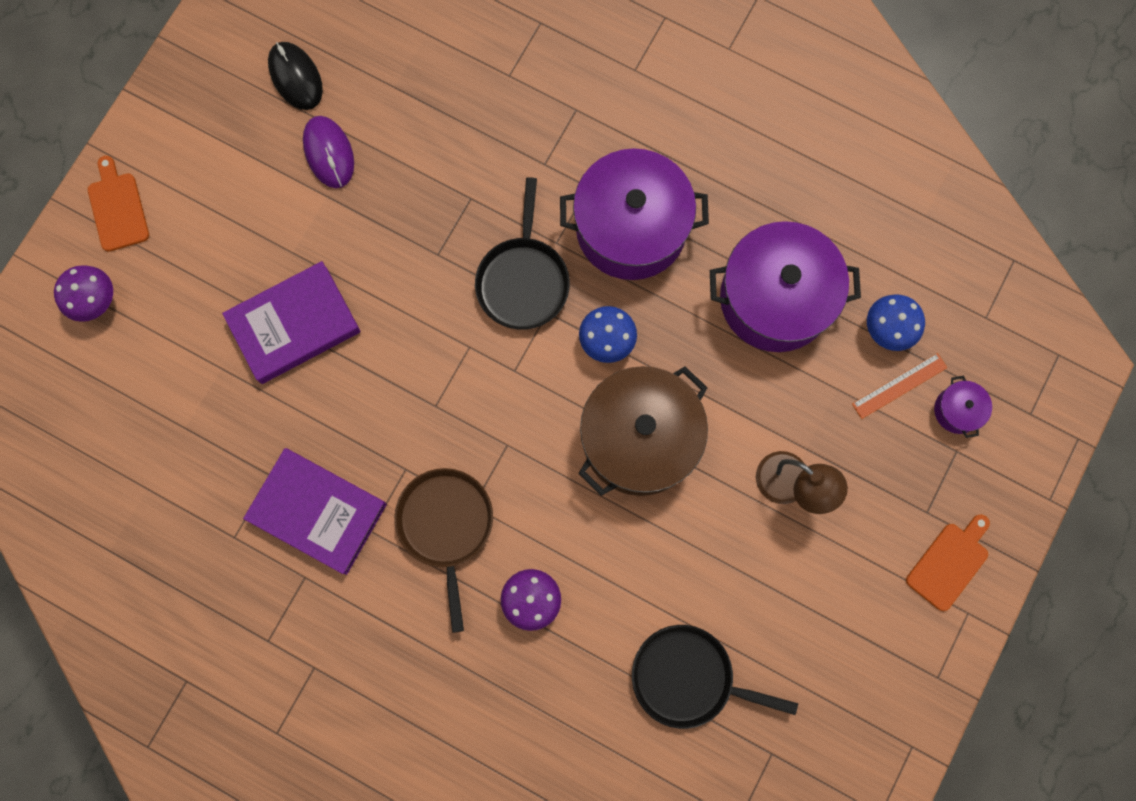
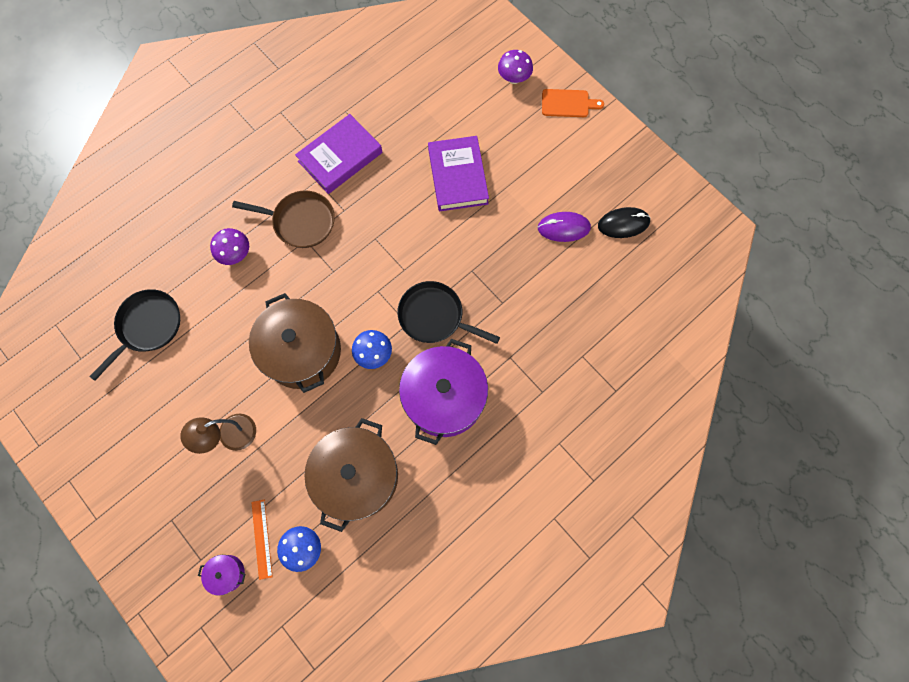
camera: 110 degrees right, 5 degrees down
purple pot [710,221,861,352] -> brown pot [305,418,398,532]
orange cutting board [906,515,990,611] -> none

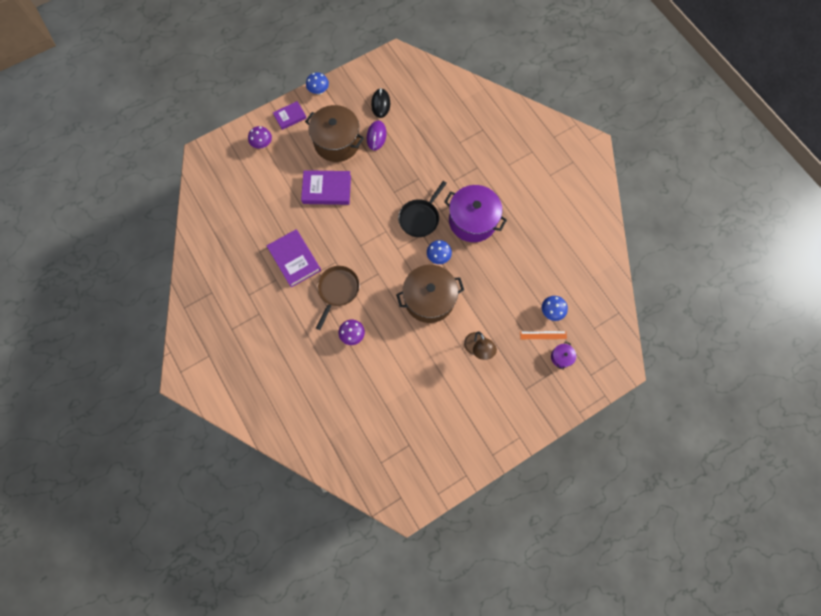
camera: 80 degrees left, 0 degrees up
black pan [89,289,180,381] -> none
brown pot [305,418,398,532] -> brown pot moved to [305,105,364,162]
orange cutting board [542,89,604,117] -> purple book [273,101,306,130]
none -> blue mushroom [306,72,329,95]

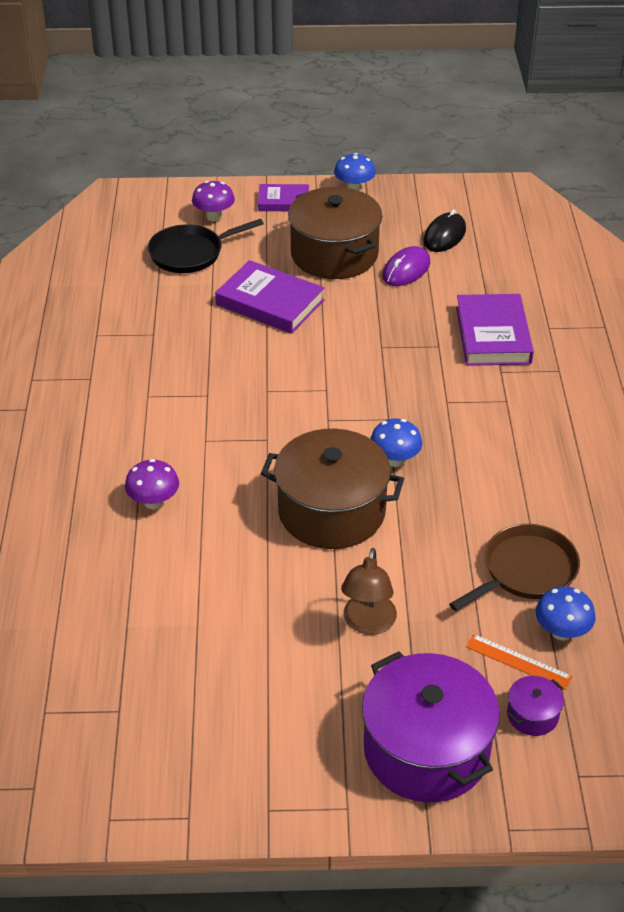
camera: 30 degrees right, 30 degrees down
purple book [267,229,321,288] -> purple book moved to [456,294,534,366]
brown pan [316,266,360,330] -> brown pan moved to [449,524,580,611]
black pan [398,181,447,237] -> black pan moved to [148,219,264,273]
purple pot [444,185,507,242] -> purple pot moved to [362,651,500,802]

